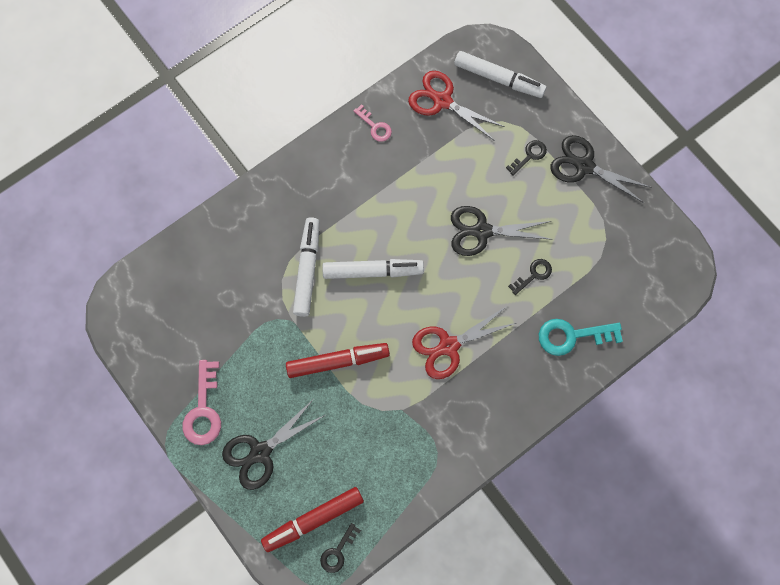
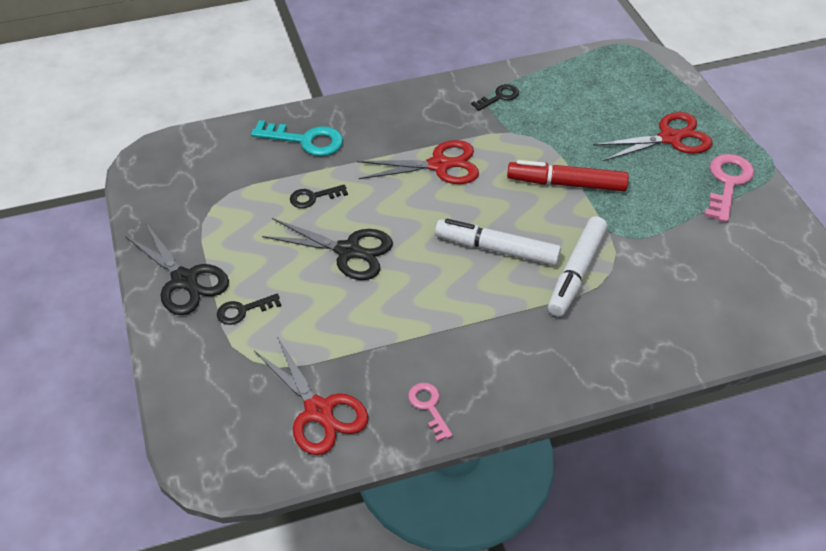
camera: 160 degrees left, 25 degrees down
black scissors [222,399,325,490] -> red scissors [593,112,712,161]
red marker [261,487,364,552] -> none
black key [320,523,361,573] -> black key moved to [471,84,519,111]
white marker [454,51,546,98] -> none

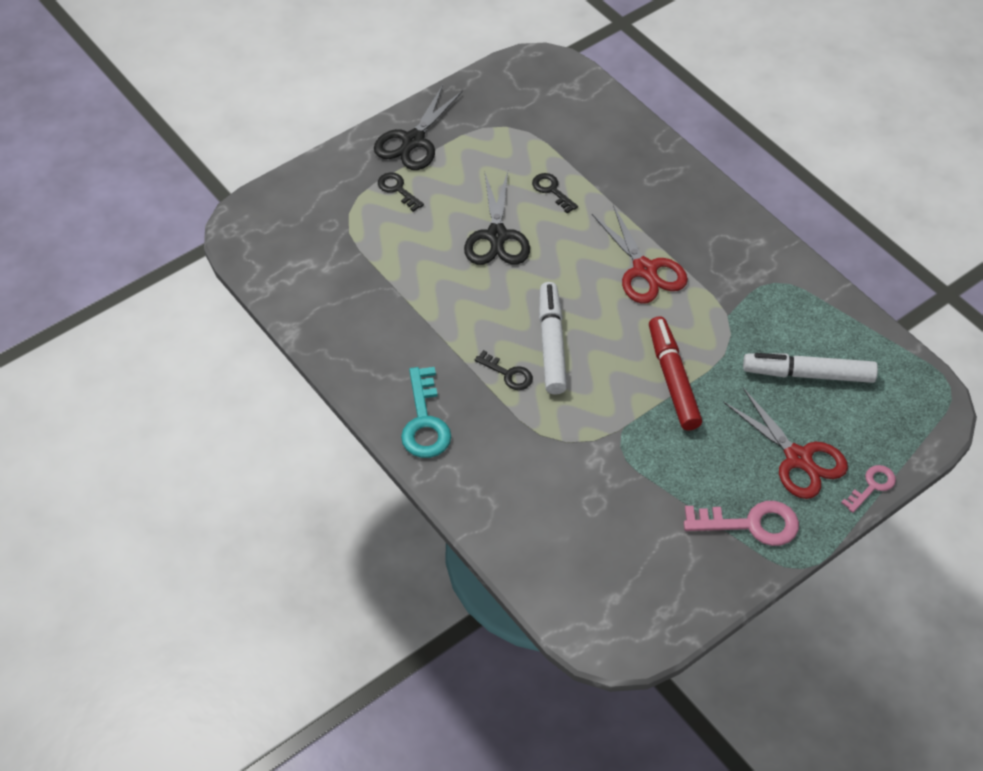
camera: 70 degrees right, 5 degrees up
turquoise key [251,120,343,156] -> turquoise key moved to [401,367,451,458]
red scissors [254,337,369,455] -> none
pink key [408,383,453,442] -> pink key moved to [841,465,896,513]
black key [471,84,519,111] -> black key moved to [475,350,533,390]
white marker [548,216,607,317] -> white marker moved to [743,353,878,383]

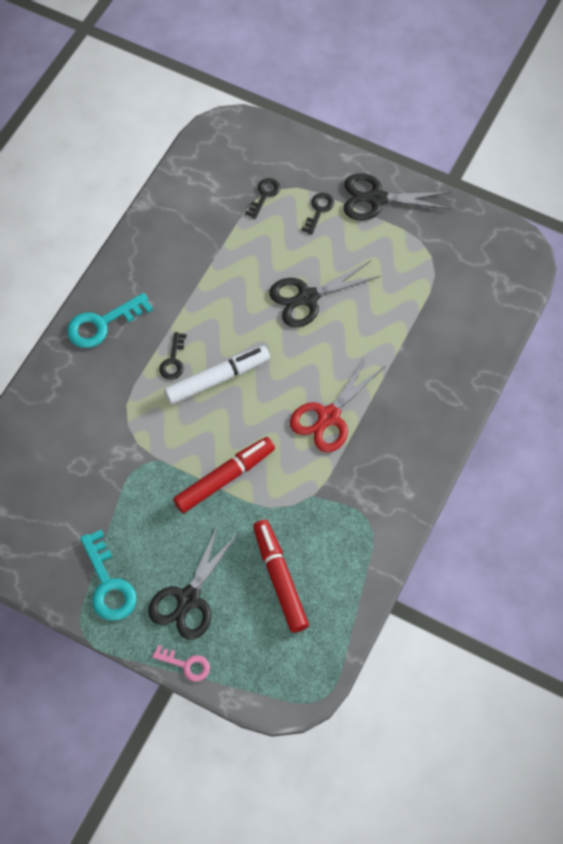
camera: 65 degrees right, 10 degrees up
black key [532,173,578,213] -> black key moved to [245,178,280,219]
pink key [684,501,799,546] -> turquoise key [80,529,137,621]
red scissors [723,388,848,499] -> black scissors [148,524,239,640]
white marker [743,353,878,383] -> red marker [253,520,309,633]

